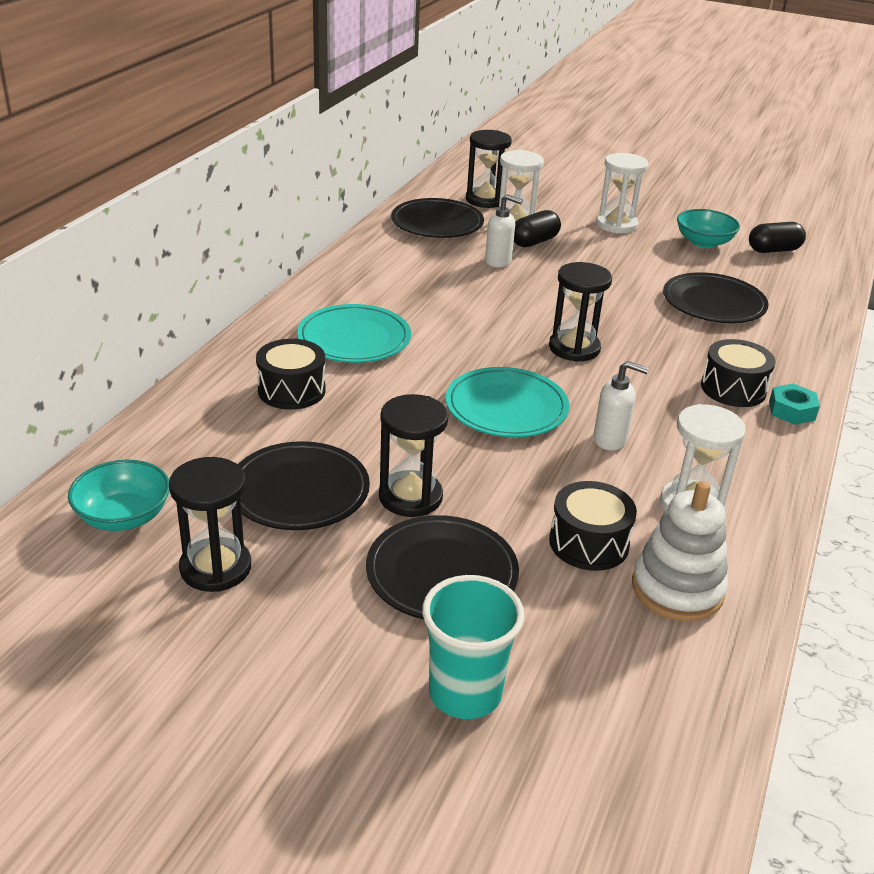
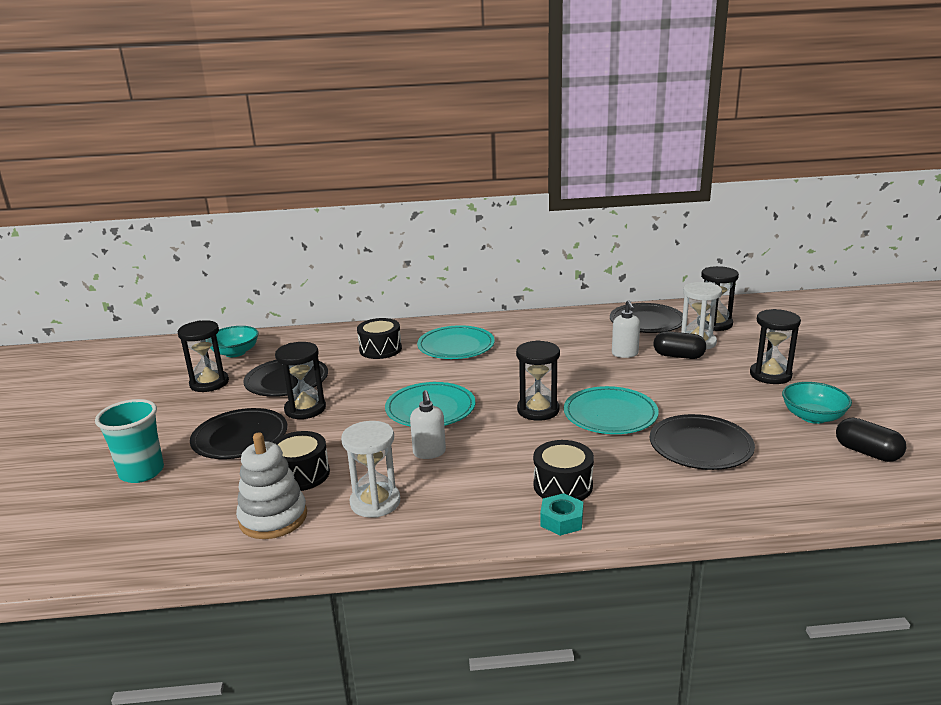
camera: 65 degrees right, 10 degrees down
white hourglass [596,153,649,234] -> black hourglass [750,309,801,384]
none -> turquoise plate [564,386,659,434]

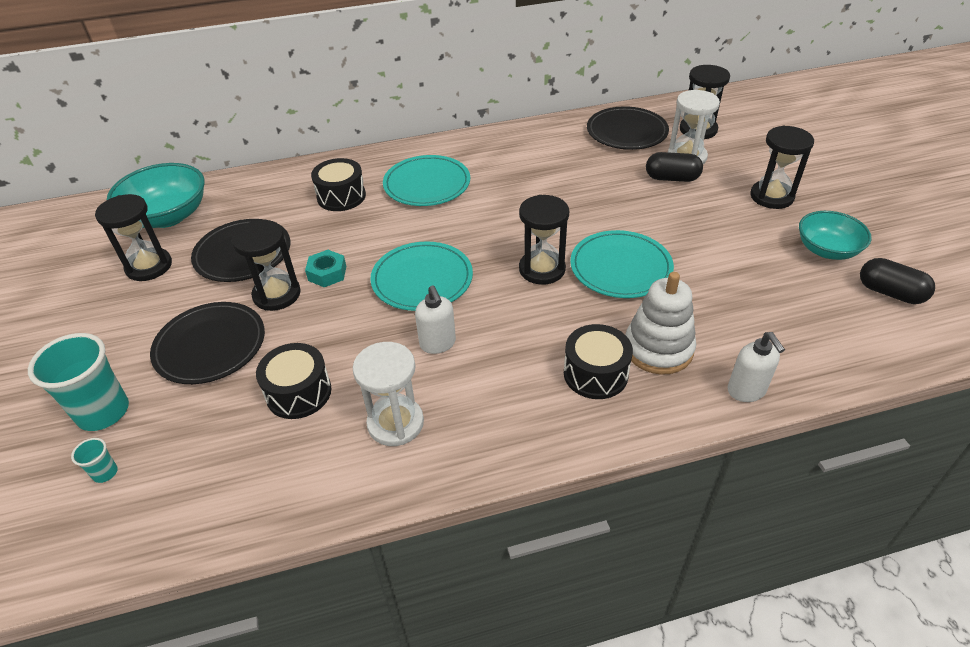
camera: 10 degrees left, 20 degrees up
turquoise bowl [211,326,259,357] -> turquoise bowl [107,163,205,228], size x1.52
white stacking toy [236,433,307,539] -> white stacking toy moved to [625,272,696,375]
turquoise nut [540,493,583,536] -> turquoise nut moved to [305,250,346,287]
white soap dispenser [612,300,640,358] -> white soap dispenser moved to [728,332,785,402]
black plate [650,414,755,470] -> none
none -> turquoise cup [71,438,118,483]

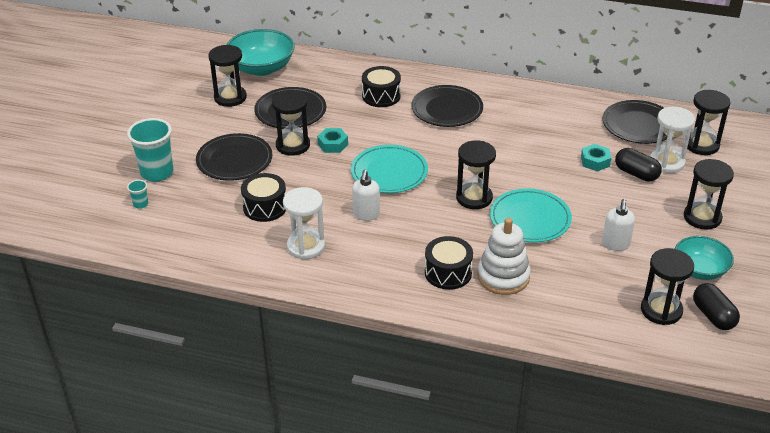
camera: 30 degrees right, 5 degrees down
turquoise plate [383,155,470,206] -> black plate [411,85,483,127]
white soap dispenser [728,332,785,402] -> white soap dispenser moved to [602,199,635,251]
none -> turquoise nut [581,144,611,171]
none -> black hourglass [641,248,694,325]

